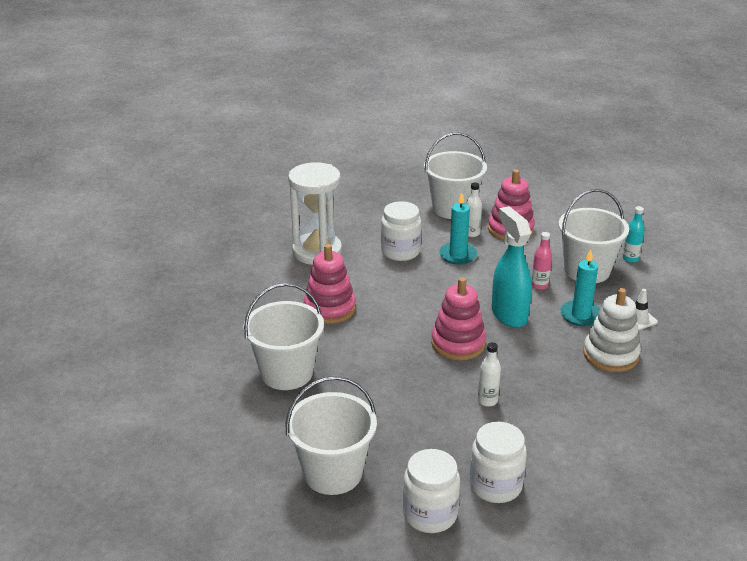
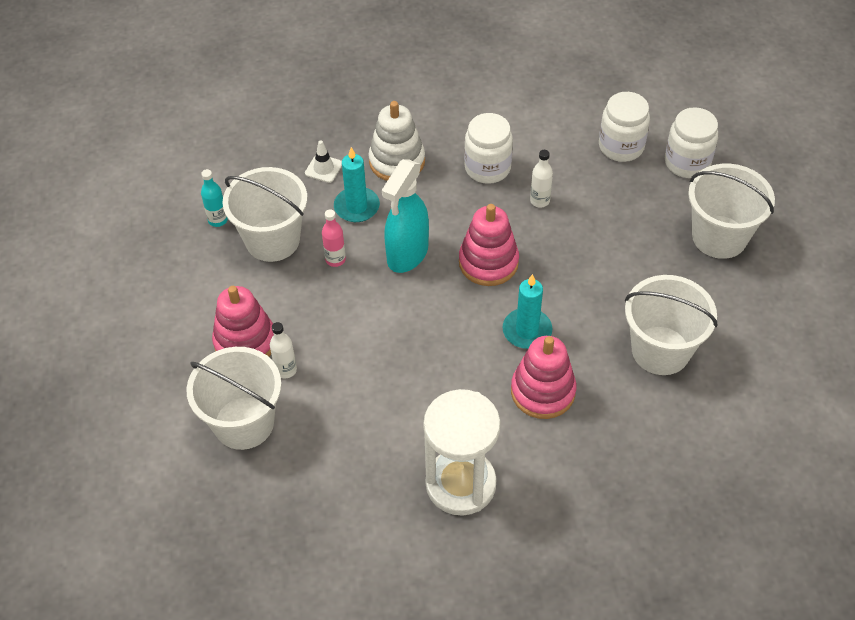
camera: 130 degrees left, 20 degrees up
white jar [381,201,421,261] -> white jar moved to [464,113,513,184]
turquoise candle [439,192,477,265] -> turquoise candle moved to [502,274,552,349]

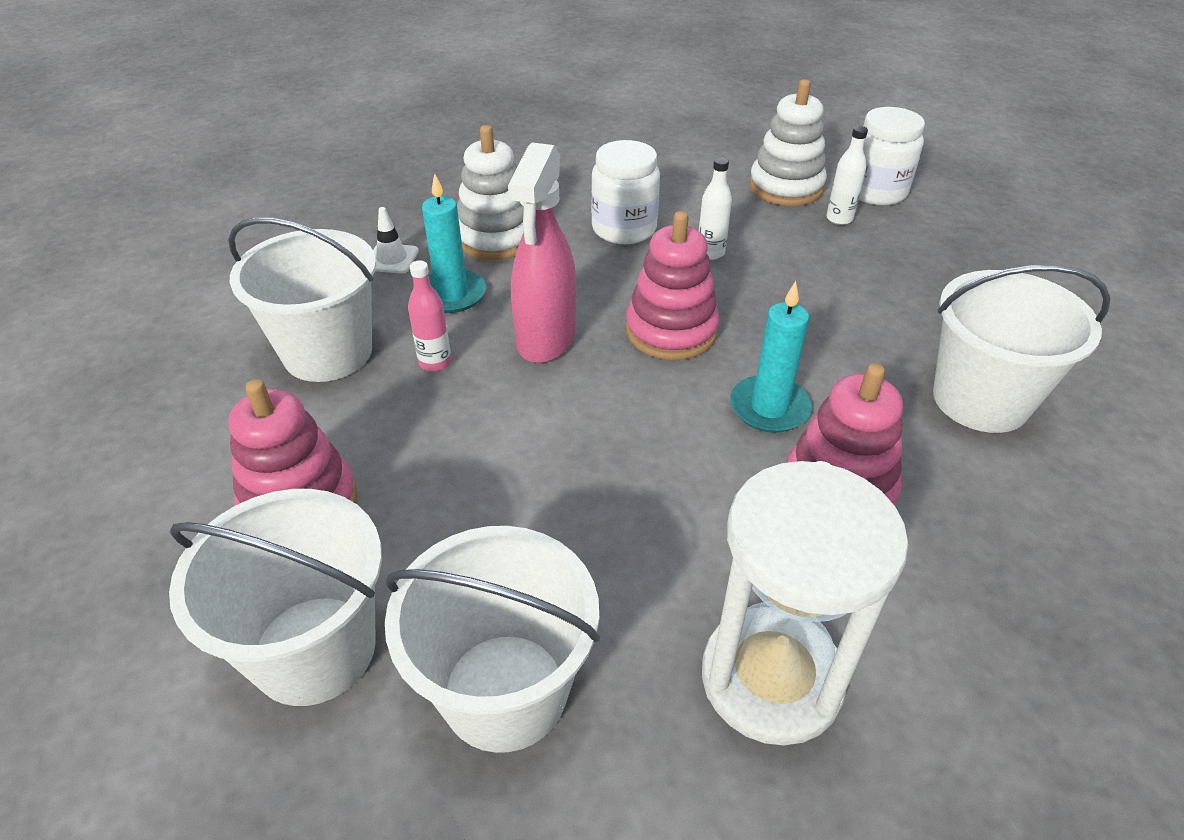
camera: 15 degrees left, 10 degrees down
turquoise bottle [201,169,228,227] -> none
white bottle [270,322,297,378] -> white bottle moved to [826,126,868,225]
turquoise spray bottle [382,159,429,273] -> pink spray bottle [508,143,576,363]
white jar [599,92,650,162] -> white stacking toy [749,79,827,206]
white bucket [688,164,775,259] -> white bucket moved to [385,526,600,753]

